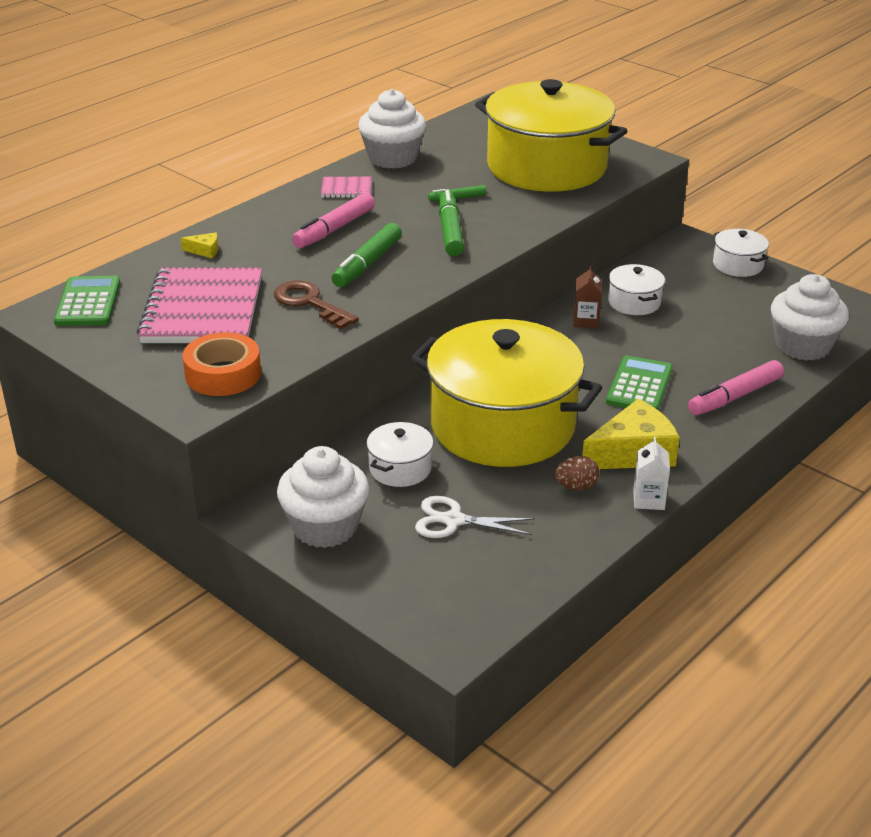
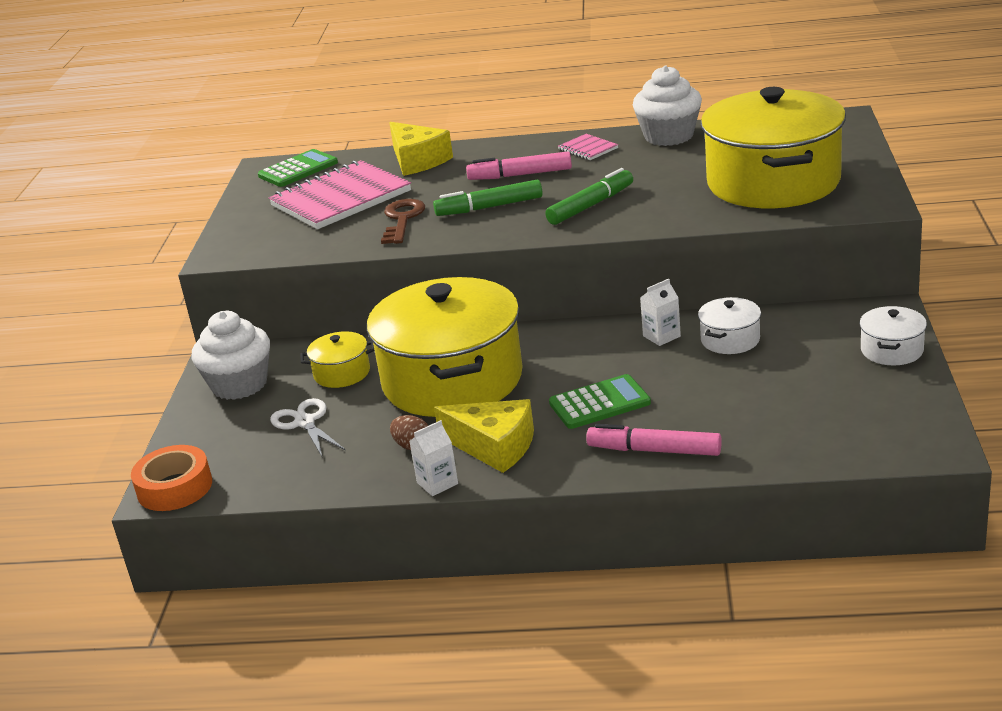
camera: 55 degrees right, 5 degrees down
yellow cheese [181,233,219,258] -> yellow cheese [389,122,453,176], size x2.34
orange tape [182,332,261,396] -> orange tape moved to [131,445,212,511]
white pot [366,422,433,487] -> yellow pot [300,331,375,388]
green marker [428,185,487,202] -> none
brown carton [573,266,602,328] -> white carton [640,279,681,346]
white cupcake [771,274,849,361] -> none

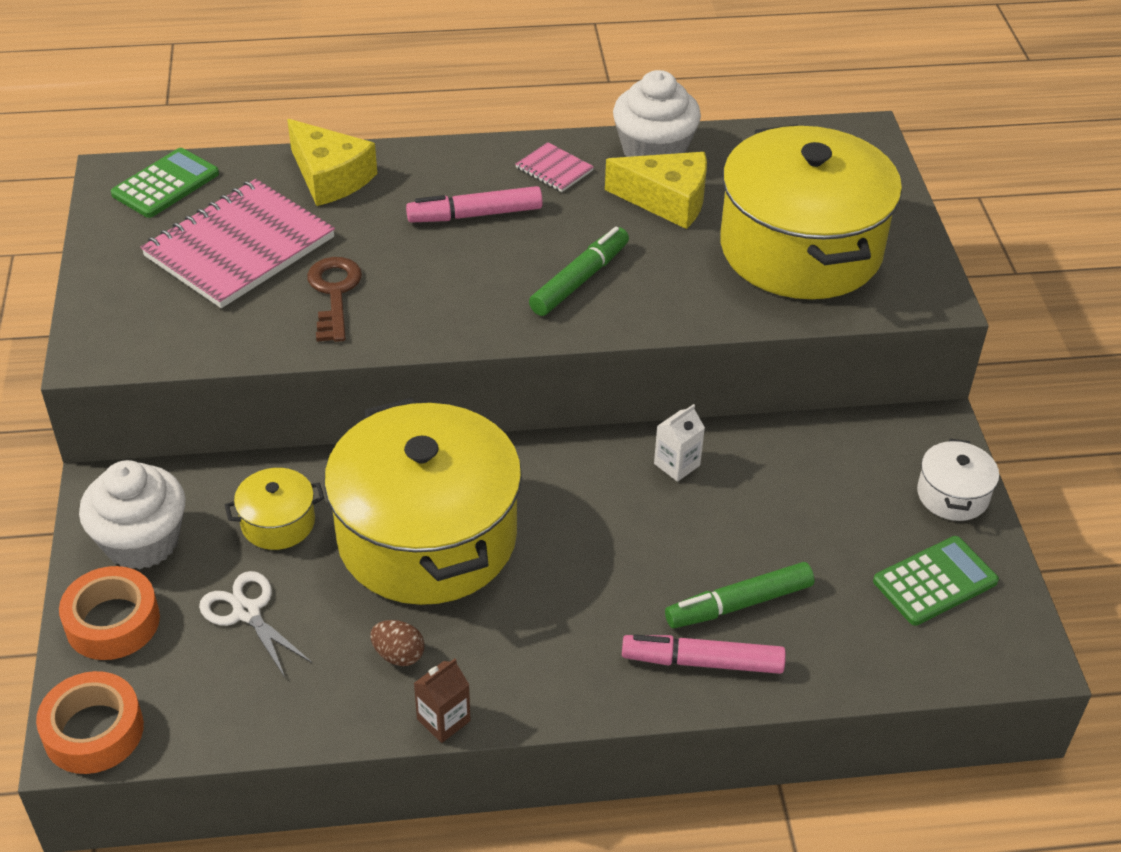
camera: 15 degrees left, 15 degrees up
white carton [410,420,458,496] -> brown carton [414,659,471,743]
green marker [433,180,543,216] -> green marker moved to [665,562,814,628]
yellow cheese [434,399,534,473] -> yellow cheese moved to [605,152,707,229]
green calculator [549,374,651,429] -> green calculator moved to [873,536,999,626]
white pot [698,297,761,354] -> none
none -> orange tape [59,566,160,660]

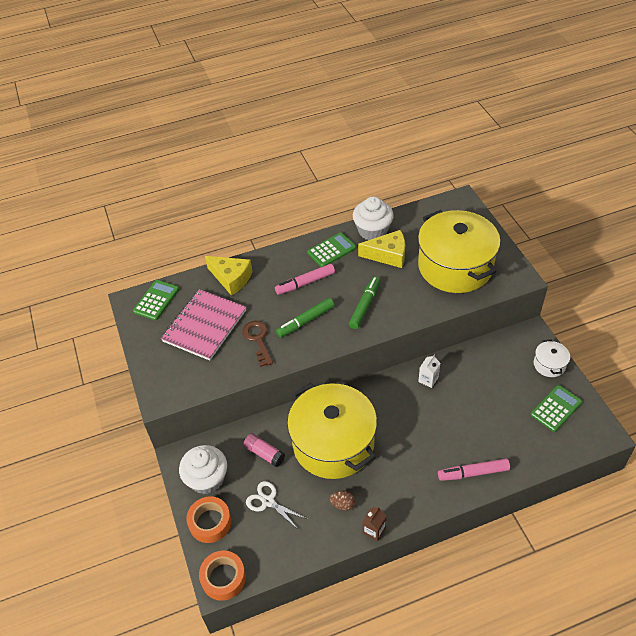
camera: 10 degrees left, 5 degrees up
yellow pot [225,468,324,550] -> pink glue stick [243,433,285,467]
pink notebook [515,142,594,192] -> green calculator [307,232,356,267]
green marker [665,562,814,628] -> green marker moved to [276,298,335,338]

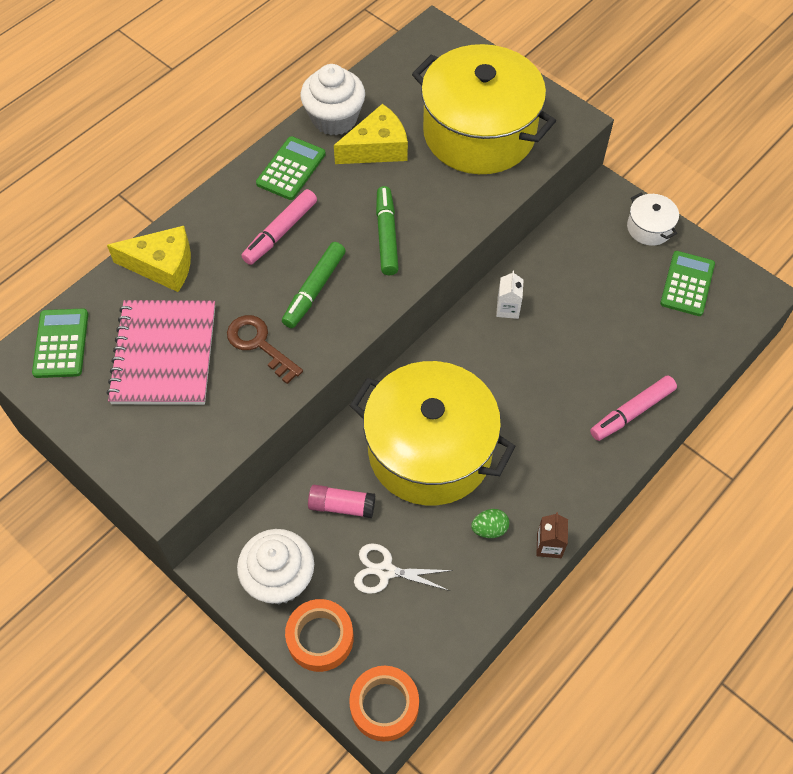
camera: 30 degrees left, 10 degrees up
brown egg [330,491,355,511] -> green egg [471,509,509,538]

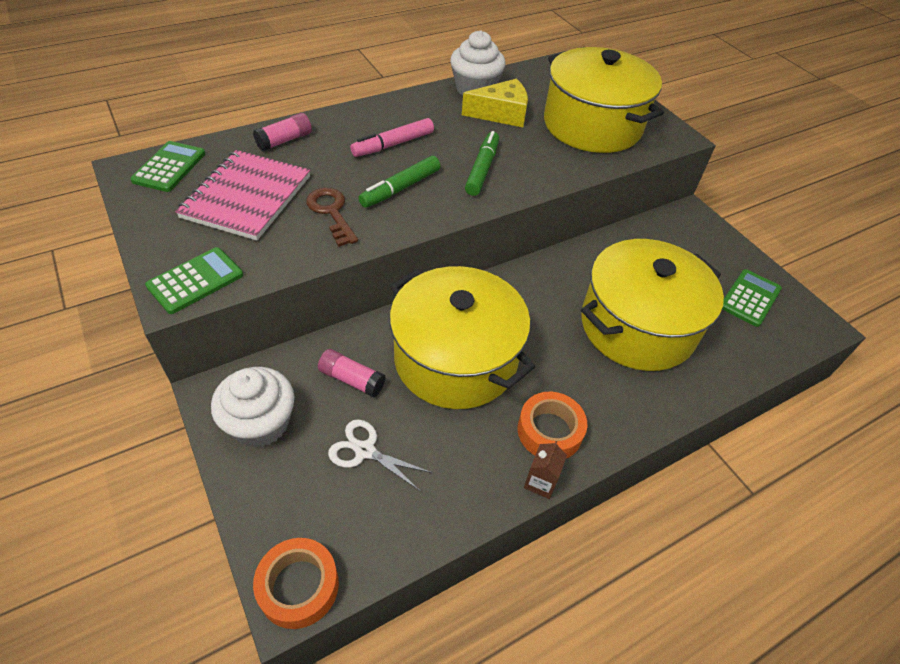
camera: 15 degrees right, 10 degrees down
yellow cheese [107,226,191,292] -> pink glue stick [253,113,312,151]
green calculator [256,136,326,200] -> green calculator moved to [145,247,243,314]
orange tape [285,599,354,672] -> orange tape moved to [517,392,587,459]
green egg [471,509,509,538] -> none
white carton [496,270,524,319] -> none
pink marker [590,376,677,441] -> none
white pot [627,193,679,246] -> none
none -> yellow pot [581,239,724,371]

